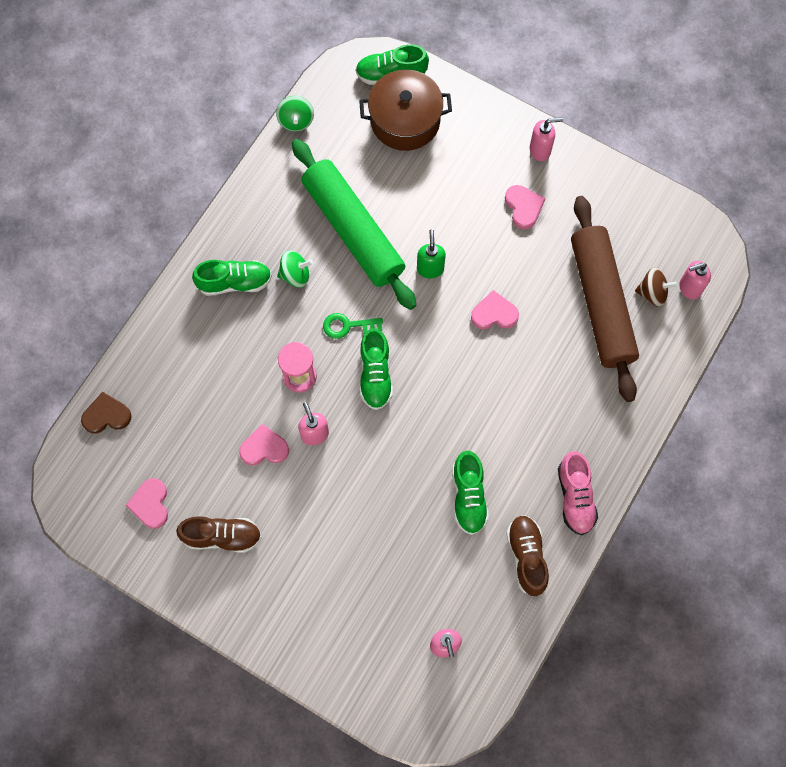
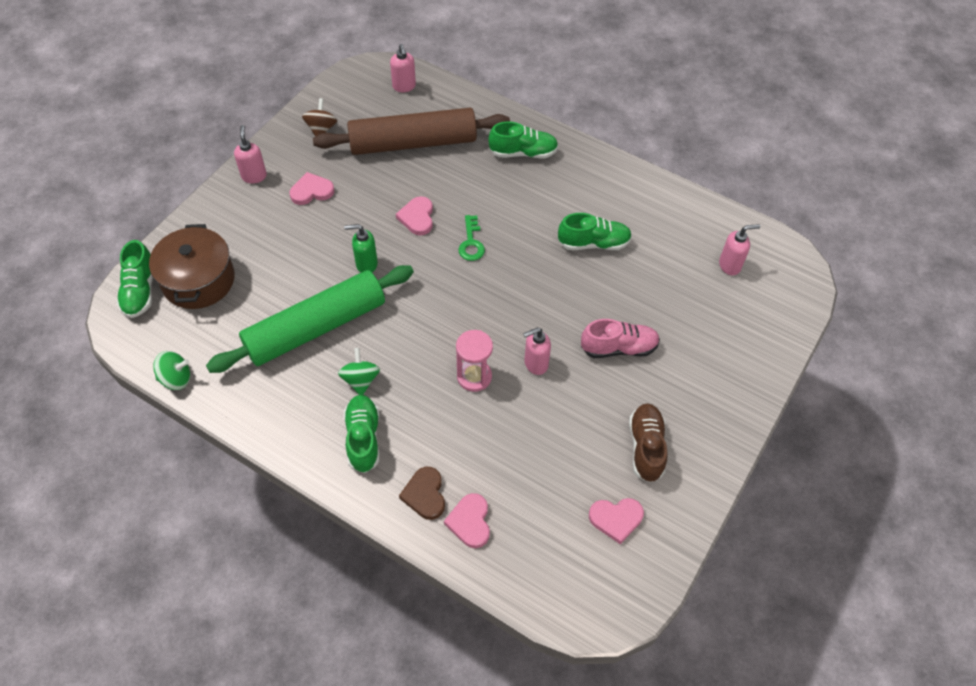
camera: 90 degrees left, 15 degrees down
brown heart [81,392,131,433] -> brown heart moved to [399,467,445,520]
pink heart [239,424,289,466] -> pink heart moved to [444,493,490,548]
green key [323,313,383,339] -> green key moved to [458,215,485,261]
green shoe [360,328,393,410] -> green shoe moved to [488,121,558,158]
brown shoe [506,515,549,596] -> none
pink shoe [558,451,598,535] -> pink shoe moved to [581,319,660,358]
brown spinning top [635,268,678,307] -> brown spinning top moved to [302,98,338,137]

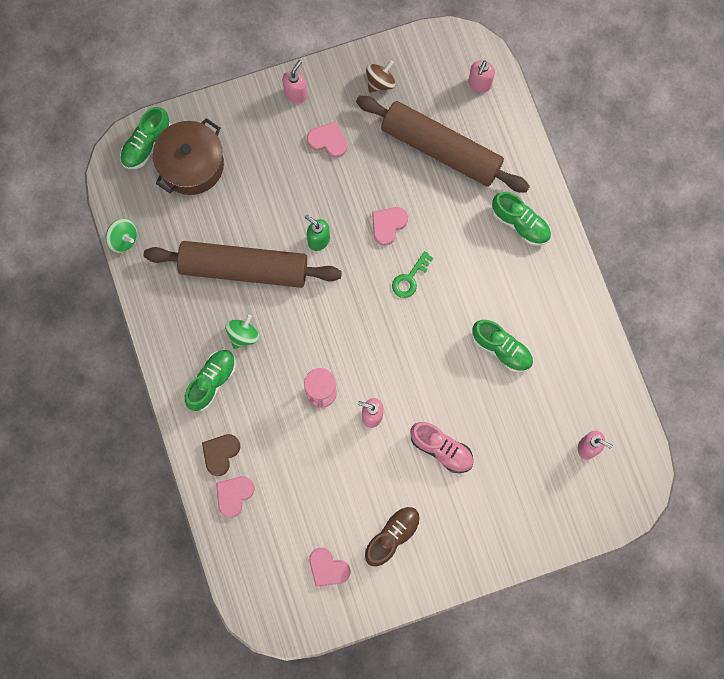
camera: 40 degrees right, 20 degrees up
green rolling pin [206,265,414,373] -> brown rolling pin [144,241,342,288]

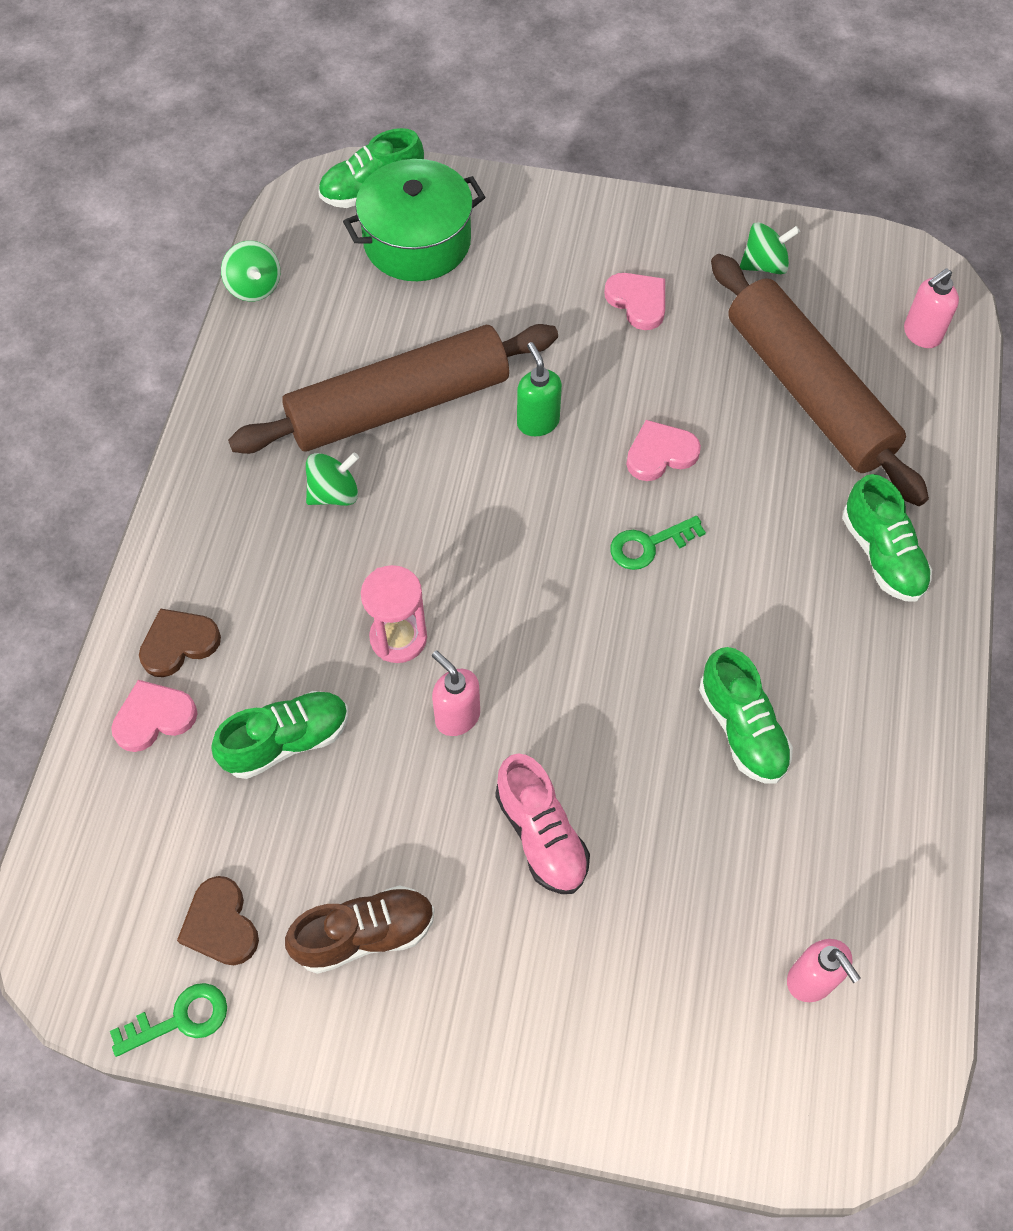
camera: 30 degrees right, 15 degrees down
brown rolling pin [144,241,342,288] -> brown rolling pin turned 60 degrees counterclockwise [228,324,558,454]
brown pot [153,118,224,195] -> green pot [343,159,485,281]
green shoe [185,350,236,411] -> green shoe moved to [211,691,348,779]
pink soap dispenser [282,60,307,103] -> none
pink heart [309,548,350,587] -> brown heart [177,876,259,965]
brown spinning top [366,60,395,93] -> green spinning top [740,222,800,274]
none -> green key [110,983,227,1057]

